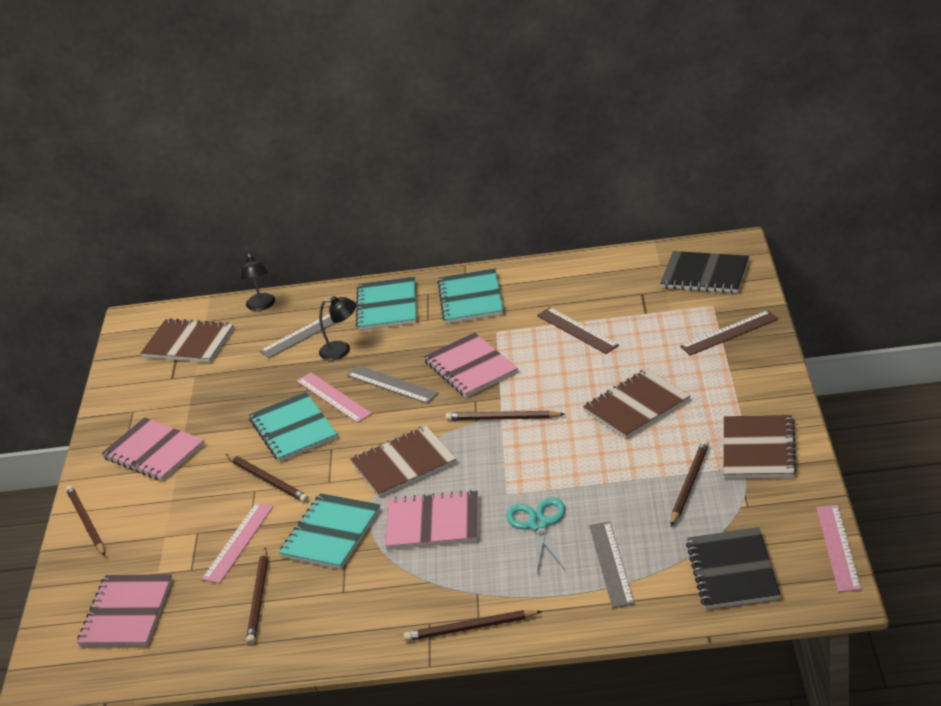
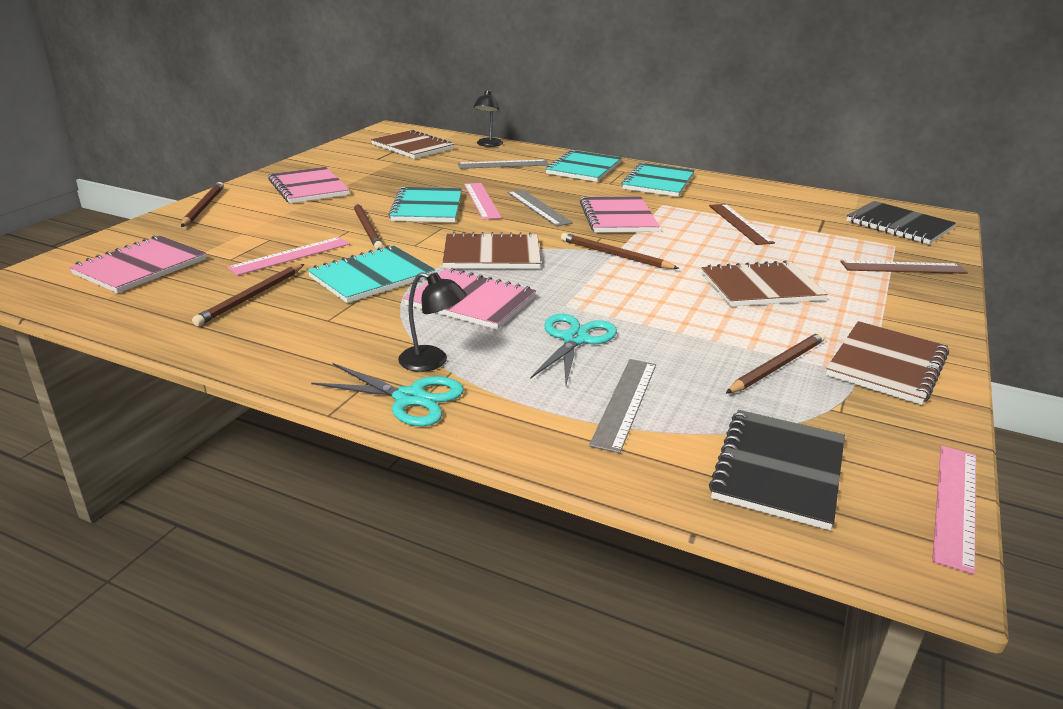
camera: 20 degrees right, 5 degrees down
black lamp [319,296,356,360] -> black lamp moved to [398,272,467,372]
brown pencil [404,610,542,641] -> turquoise scissors [311,363,464,426]

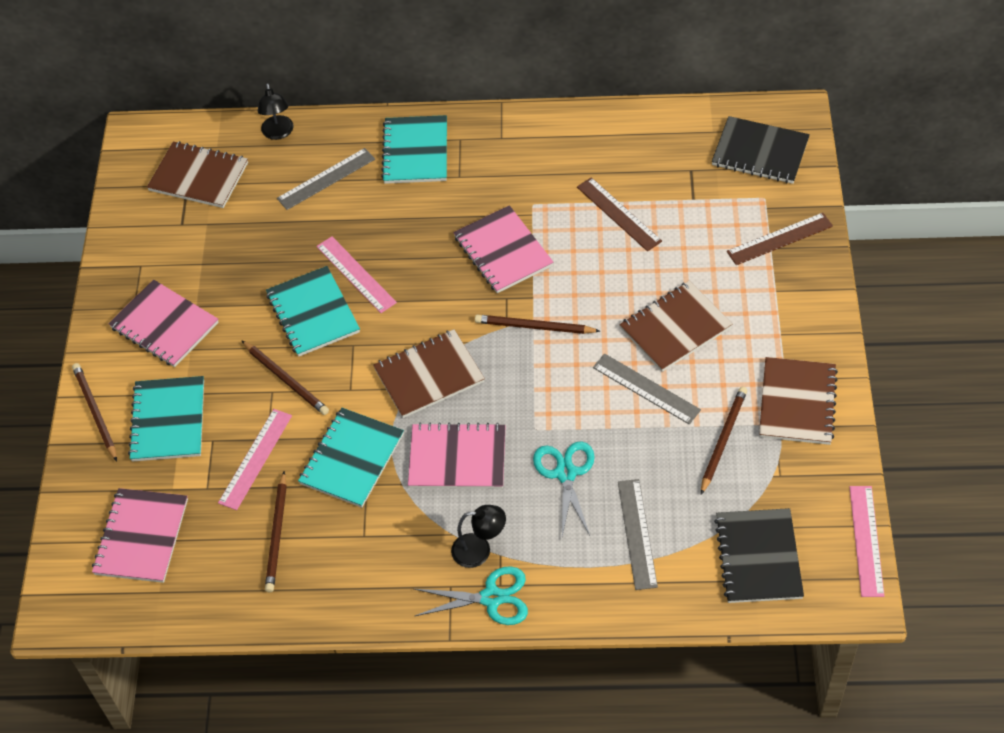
camera: 20 degrees left, 25 degrees up
grey ruler [507,190,573,227] -> grey ruler moved to [593,354,701,424]
turquoise notebook [621,162,695,197] -> turquoise notebook moved to [128,376,204,462]

